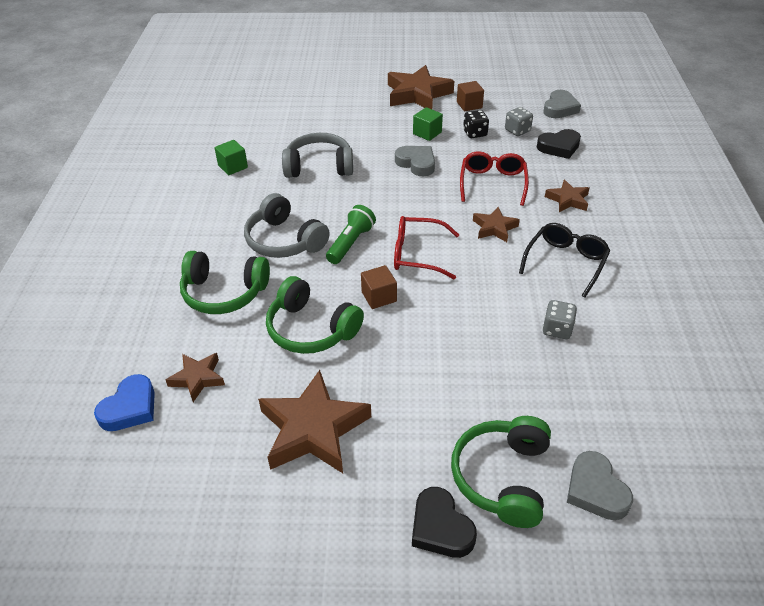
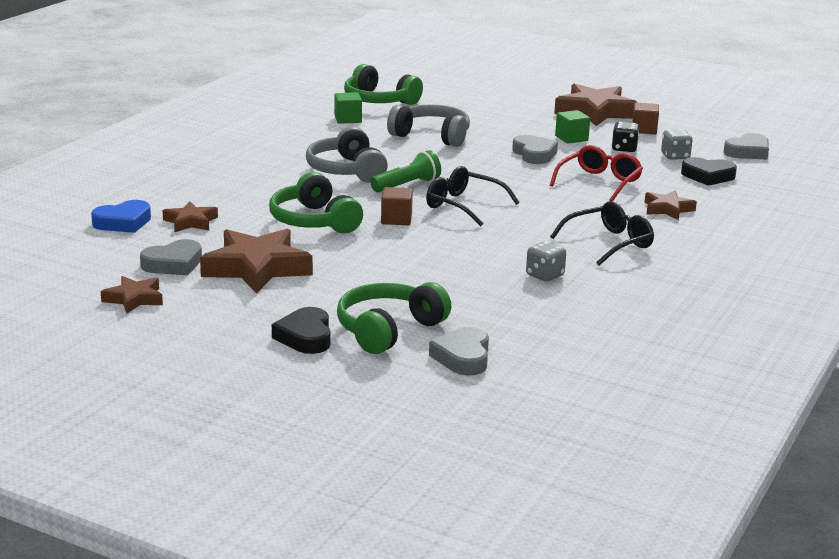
camera: 25 degrees right, 20 degrees down
green headphones [180,251,270,314] -> green headphones moved to [344,64,423,105]
red glasses [394,216,459,279] -> black glasses [426,166,520,226]
brown star [473,207,520,242] -> brown star moved to [101,276,163,314]
none -> grey heart [140,239,202,275]

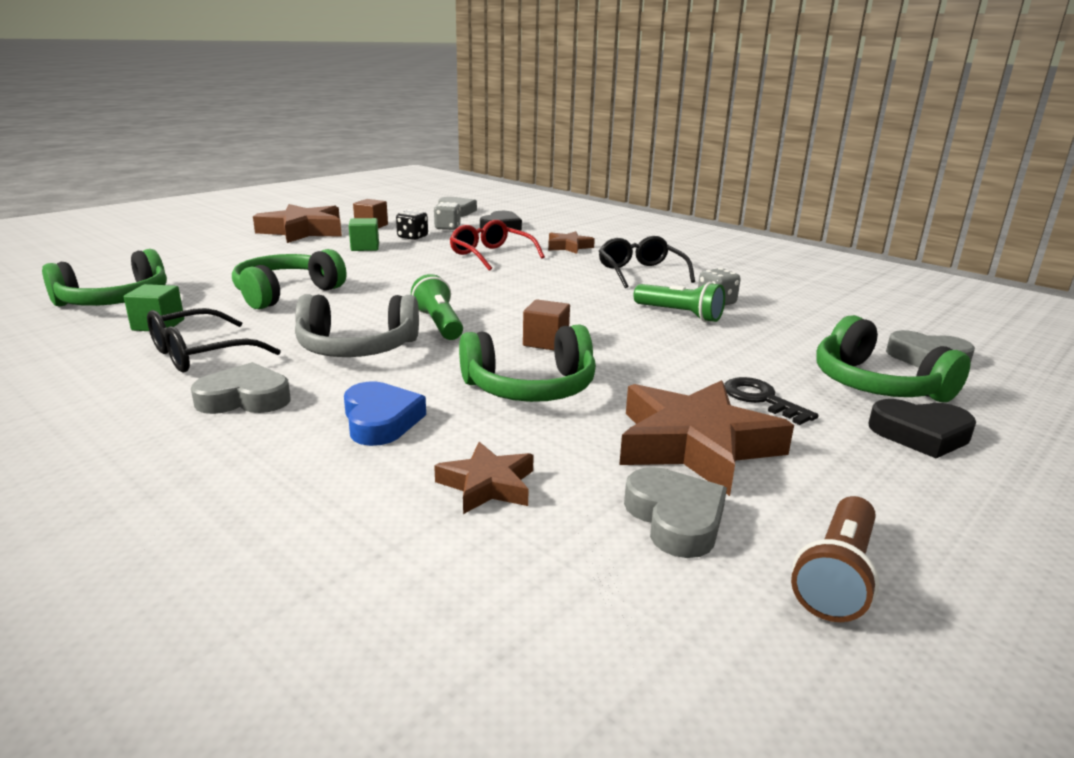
camera: 75 degrees left, 0 degrees up
blue heart [91,200,151,233] -> blue heart moved to [344,381,426,446]
brown star [101,276,163,314] -> brown flashlight [791,496,879,622]
grey headphones [387,105,470,147] -> green headphones [232,249,346,310]
black glasses [426,166,520,226] -> black glasses moved to [147,308,281,372]
grey heart [512,135,558,164] -> grey heart moved to [191,362,290,414]
none -> green flashlight [633,282,725,322]
none -> black key [724,377,819,425]

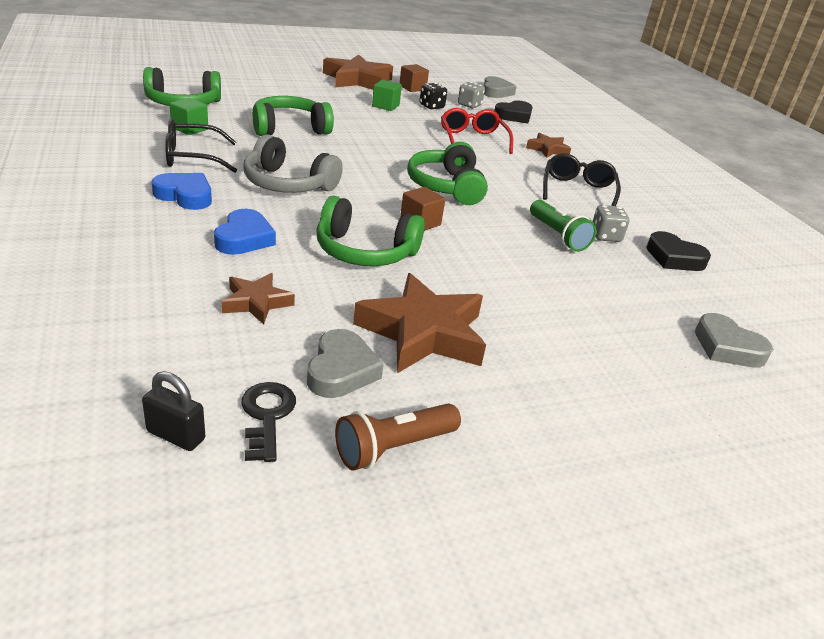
camera: 25 degrees right, 10 degrees up
grey heart [191,362,290,414] -> blue heart [152,173,212,210]
green flashlight [411,274,463,340] -> none
black key [724,377,819,425] -> black key moved to [241,382,296,462]
green headphones [816,315,971,402] -> green headphones moved to [407,142,488,205]
black heart [869,399,976,458] -> black heart moved to [646,231,711,271]
none -> black padlock [142,371,205,451]

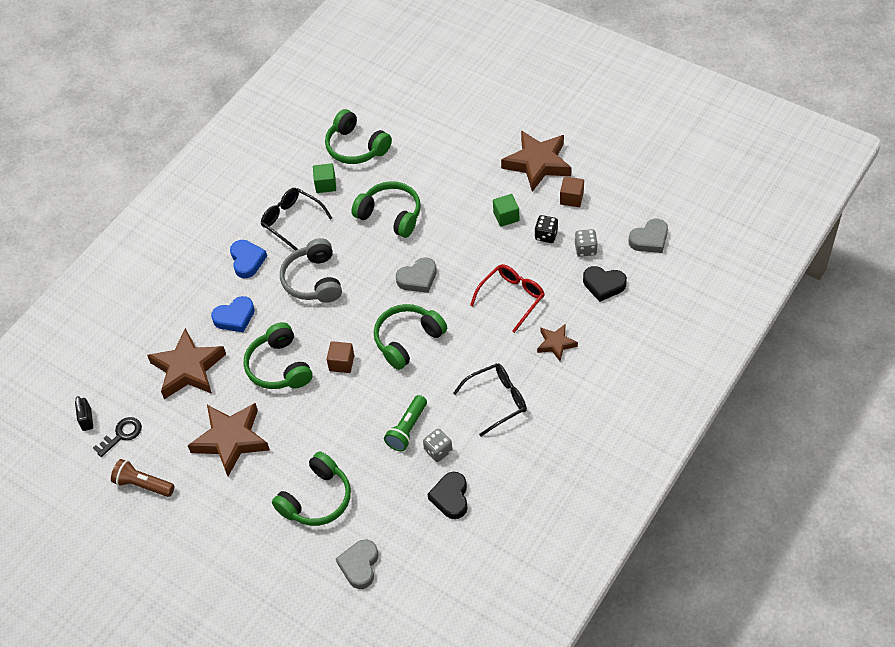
camera: 60 degrees right, 20 degrees up
brown star [222,273,295,324] -> brown star [147,328,226,399], size x1.87
grey heart [307,329,383,398] -> grey heart moved to [396,258,437,293]
none -> green headphones [272,451,351,526]

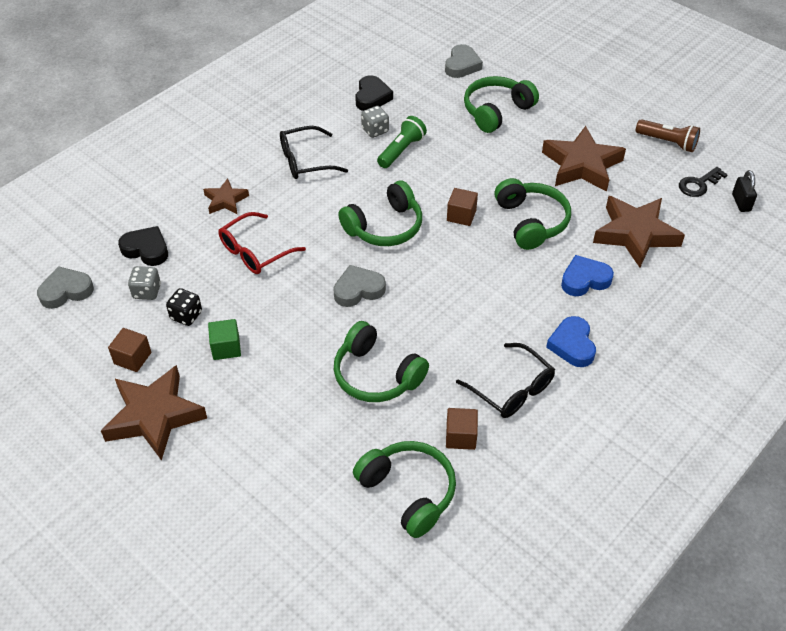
camera: 175 degrees left, 5 degrees down
grey headphones [280,238,342,303] -> none
green cube [313,163,336,193] -> brown cube [446,408,478,450]

